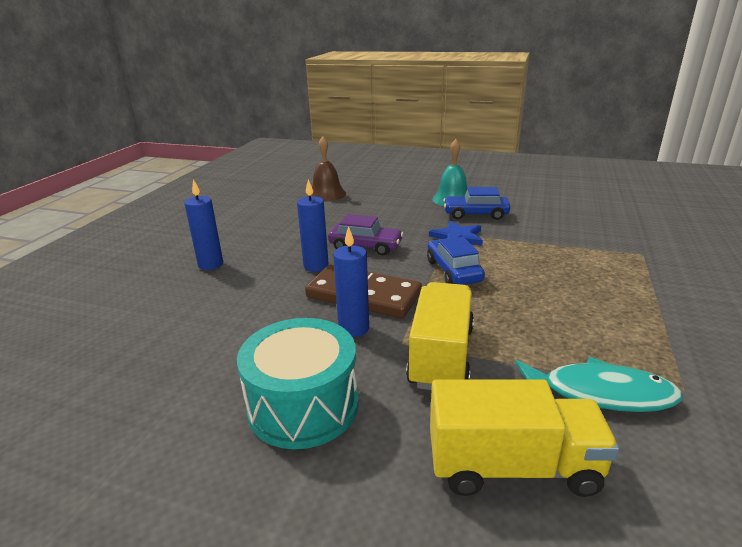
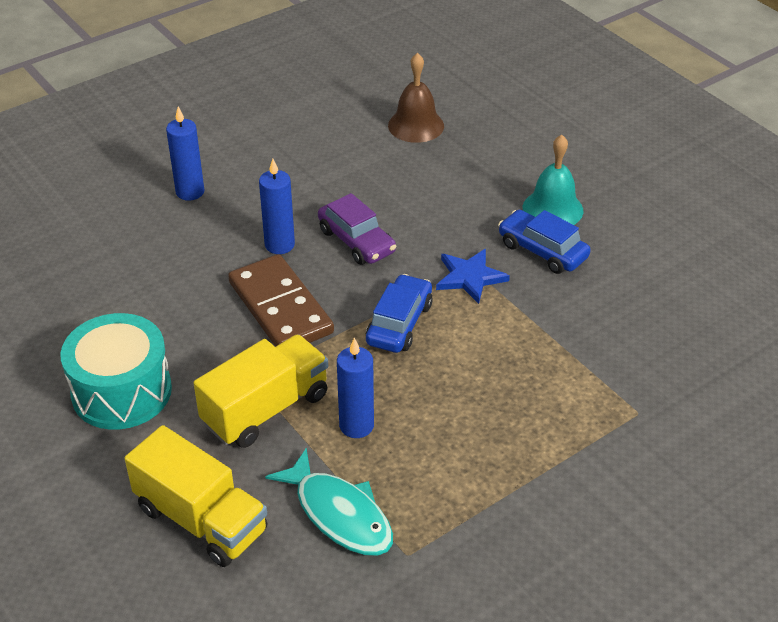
camera: 35 degrees right, 15 degrees up
blue candle [333,226,369,337] -> blue candle moved to [337,338,374,438]

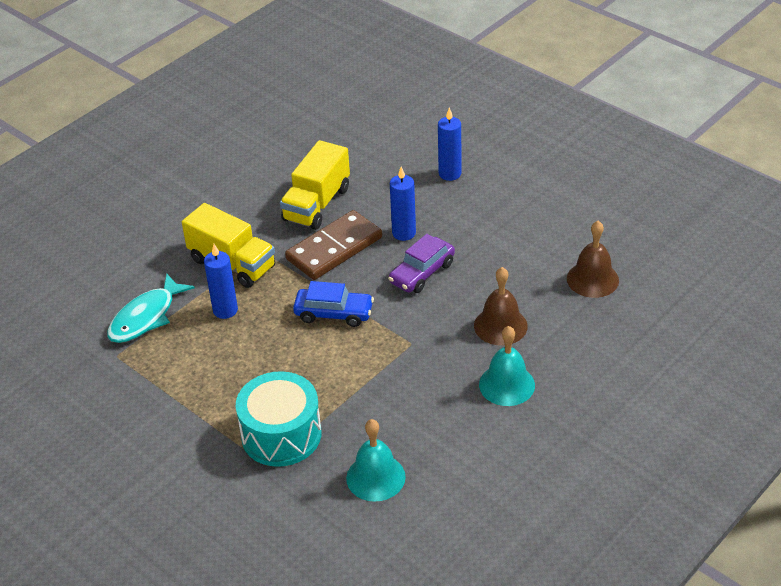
camera: 80 degrees right, 0 degrees up
turquoise drum [60,313,172,430] -> turquoise drum moved to [236,371,321,467]
yellow truck [125,425,268,567] -> yellow truck moved to [280,140,350,230]
blue star [436,249,510,304] -> none
blue car [498,210,591,274] -> none
none -> turquoise bell [346,419,406,502]
none -> brown bell [474,267,528,345]

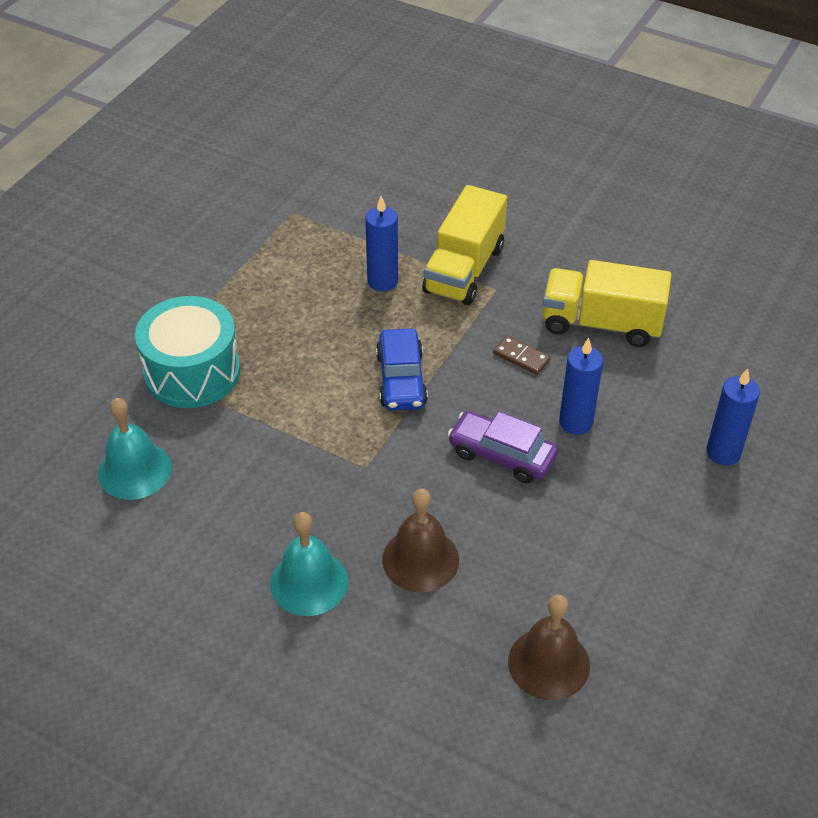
camera: 75 degrees right, 5 degrees up
turquoise fish [107,274,195,343] -> none
brown domino [285,210,382,280] -> brown domino [493,335,550,375], size x0.42

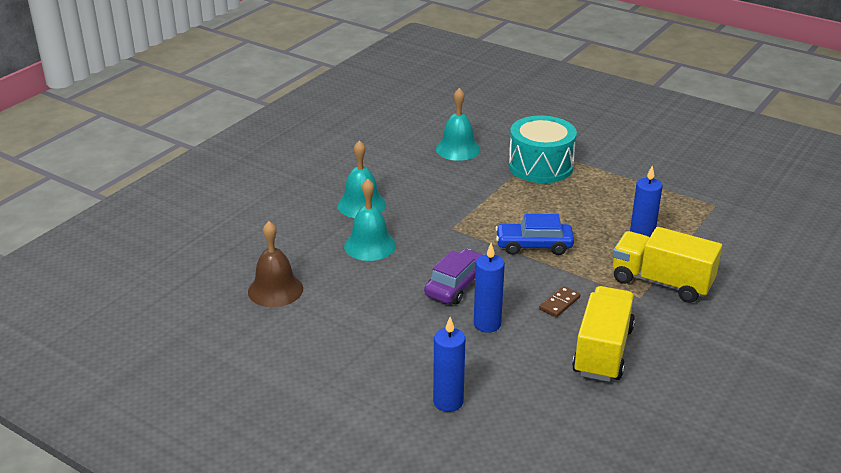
camera: 95 degrees right, 15 degrees down
brown bell [382,489,459,592] -> turquoise bell [344,179,396,261]

